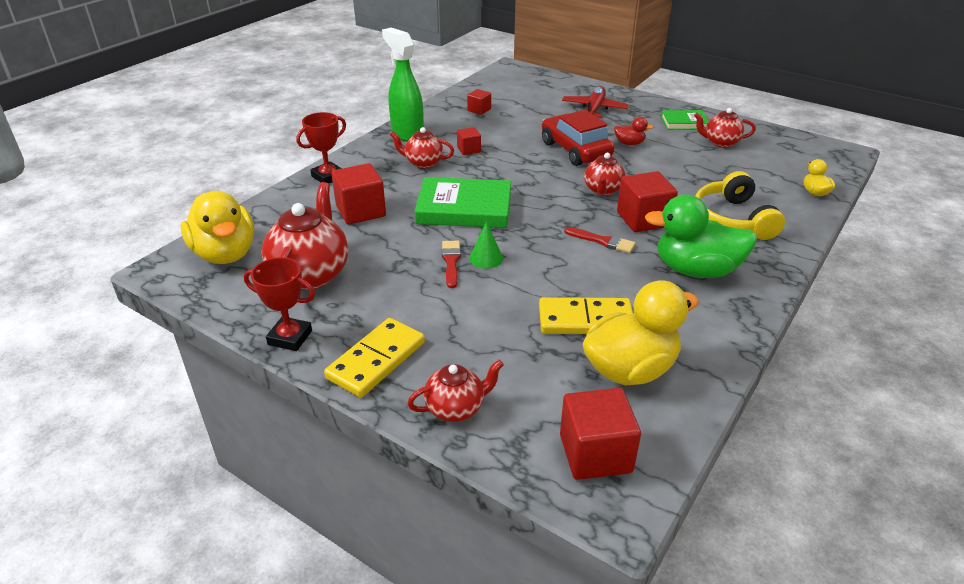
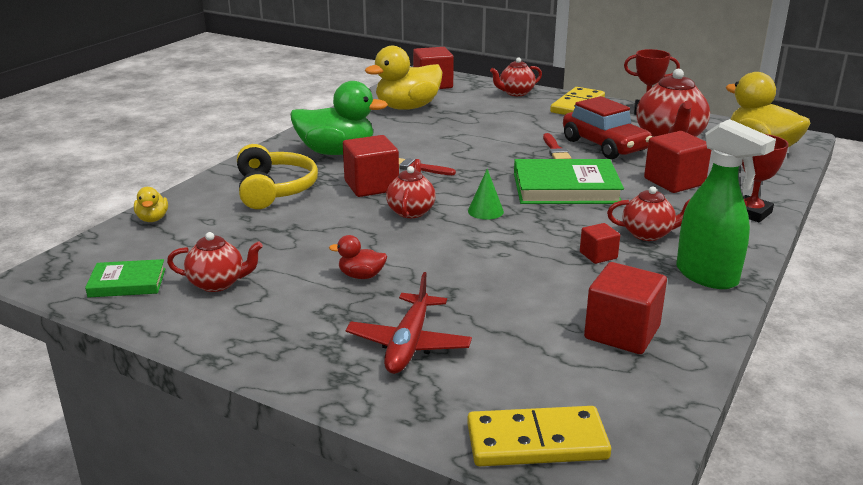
camera: 175 degrees right, 10 degrees down
red cube [467,89,491,115] -> red cube [584,262,667,354], size x1.85
green cone [469,221,503,269] -> green cone moved to [468,169,504,220]
yellow domino [539,297,633,334] -> yellow domino moved to [467,406,611,466]
red car [542,110,614,166] -> red car moved to [563,96,652,159]
green book [661,110,709,130] -> green book moved to [85,259,166,298]

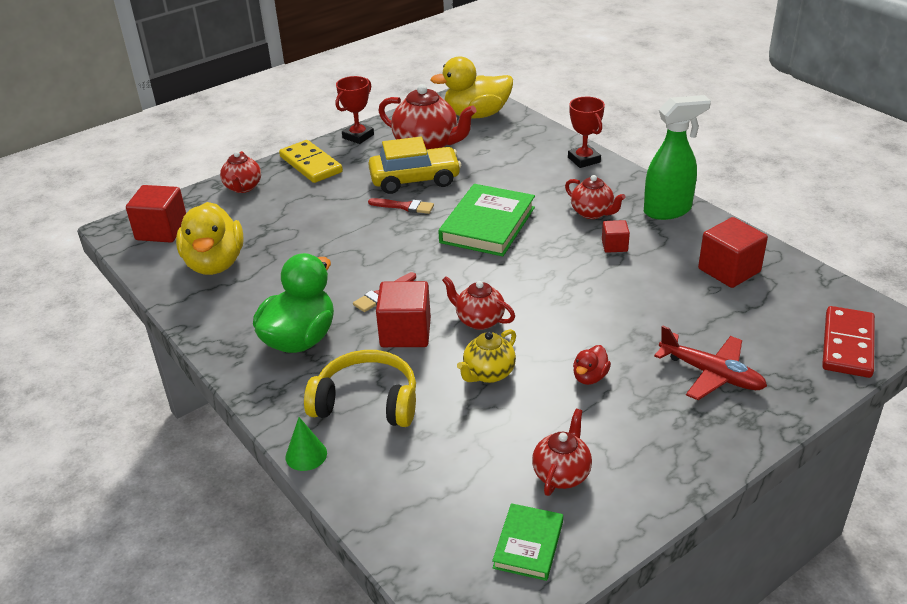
camera: 65 degrees left, 10 degrees up
yellow duck [134,187,168,222] -> none
yellow domino [467,406,611,466] -> red domino [822,306,875,378]
green cone [468,169,504,220] -> green cone moved to [285,417,327,471]
red car [563,96,652,159] -> yellow car [368,137,461,194]
red teapot [607,186,690,241] -> red teapot turned 105 degrees clockwise [565,175,626,219]
red cube [644,131,711,193] -> none
none -> yellow teapot [457,329,516,383]

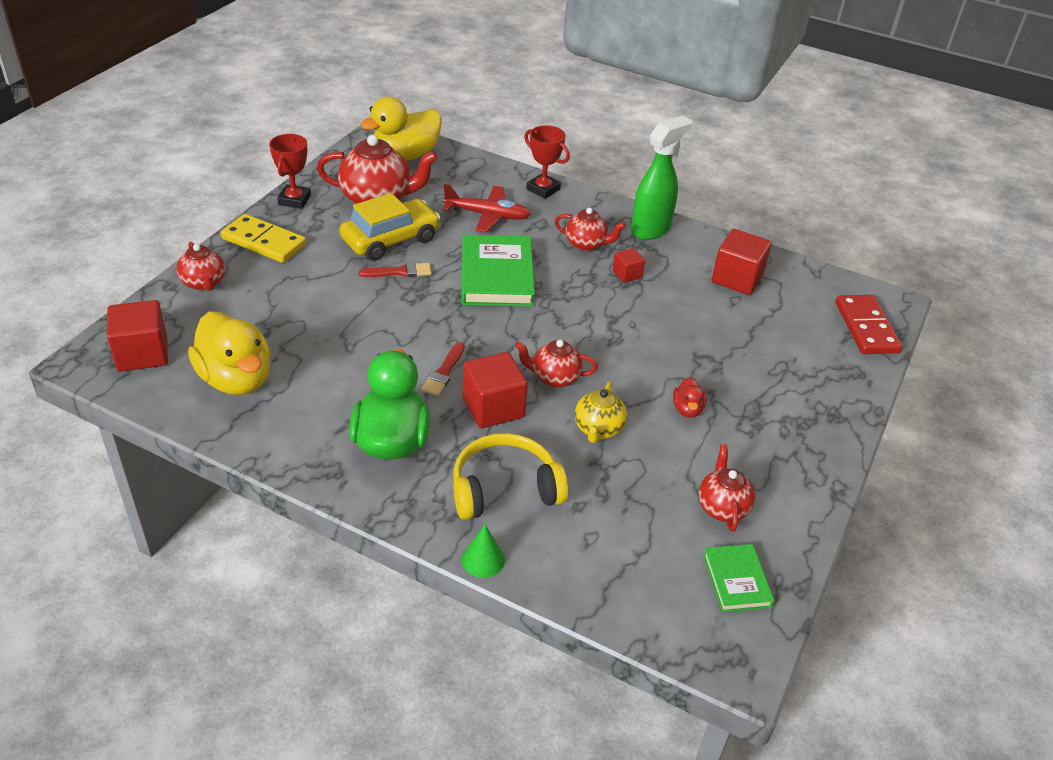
camera: 30 degrees left, 5 degrees up
red plane [654,325,767,400] -> red plane moved to [443,184,531,233]

